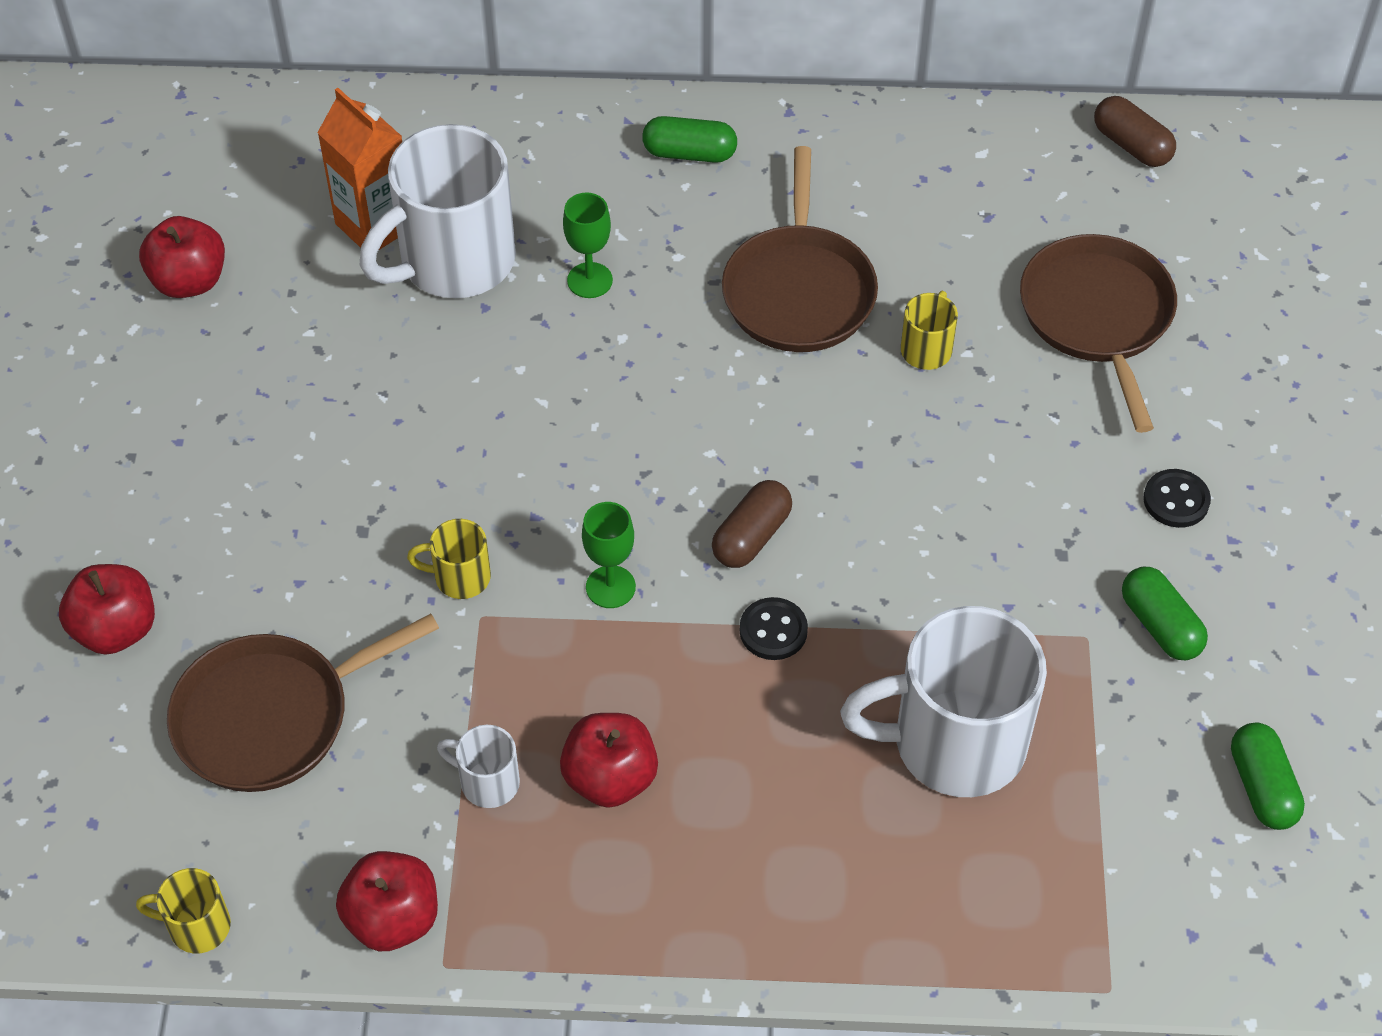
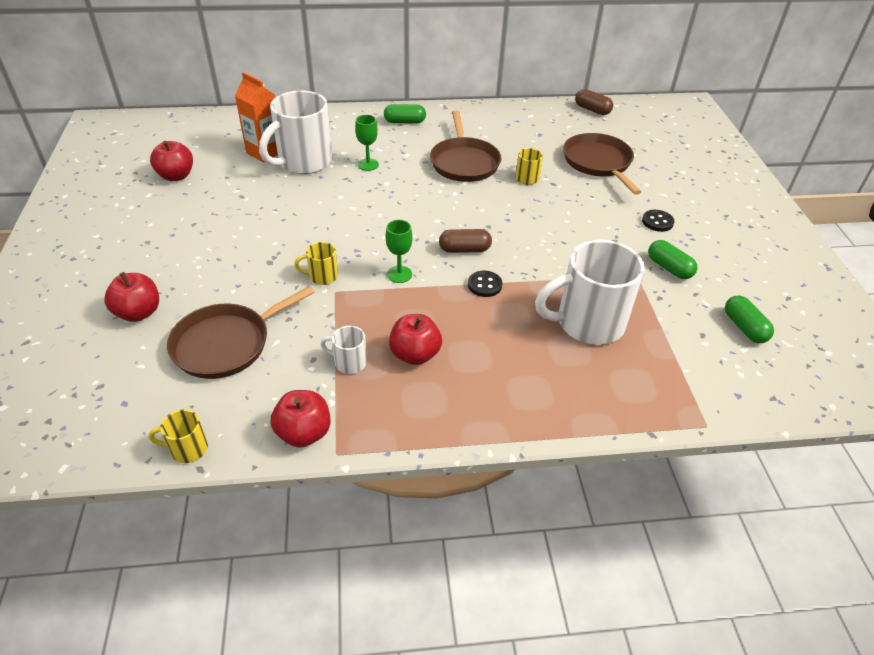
camera: 10 degrees left, 10 degrees down
brown capsule [712,480,792,568] -> brown capsule turned 60 degrees clockwise [439,229,492,253]

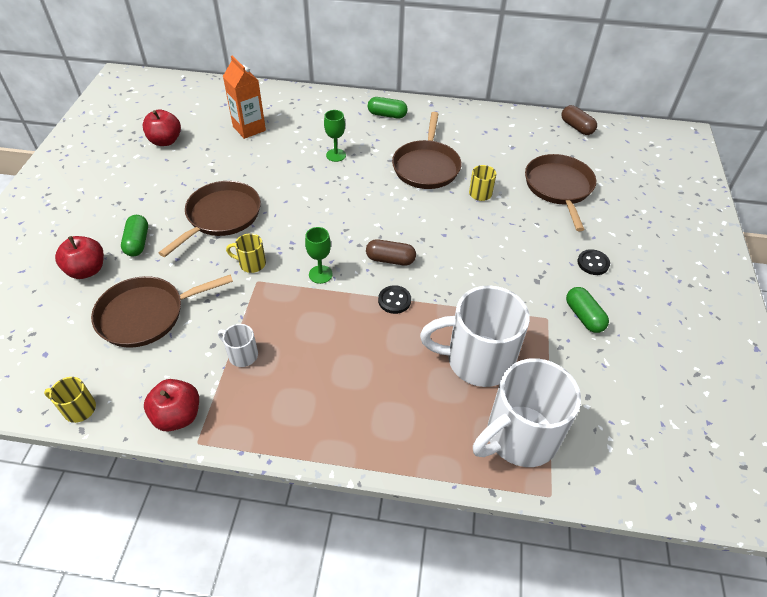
camera: 15 degrees right, 5 degrees up
white mug [259,90,333,174] -> white mug moved to [473,358,581,467]
red apple [389,314,442,365] -> none
green capsule [725,295,774,343] -> green capsule moved to [121,215,148,256]
none -> brown pan [159,181,261,257]

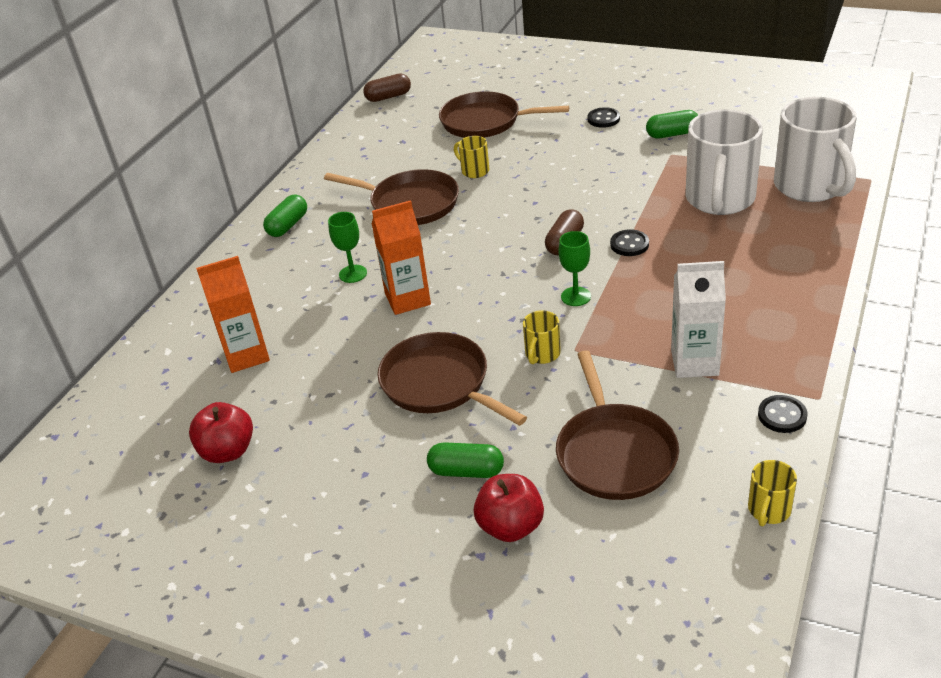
camera: 70 degrees left, 10 degrees down
red apple [144,379,199,432] -> black button [758,395,807,433]
white mug [218,324,258,367] -> white carton [671,261,726,378]
none -> orange carton [372,200,431,315]

